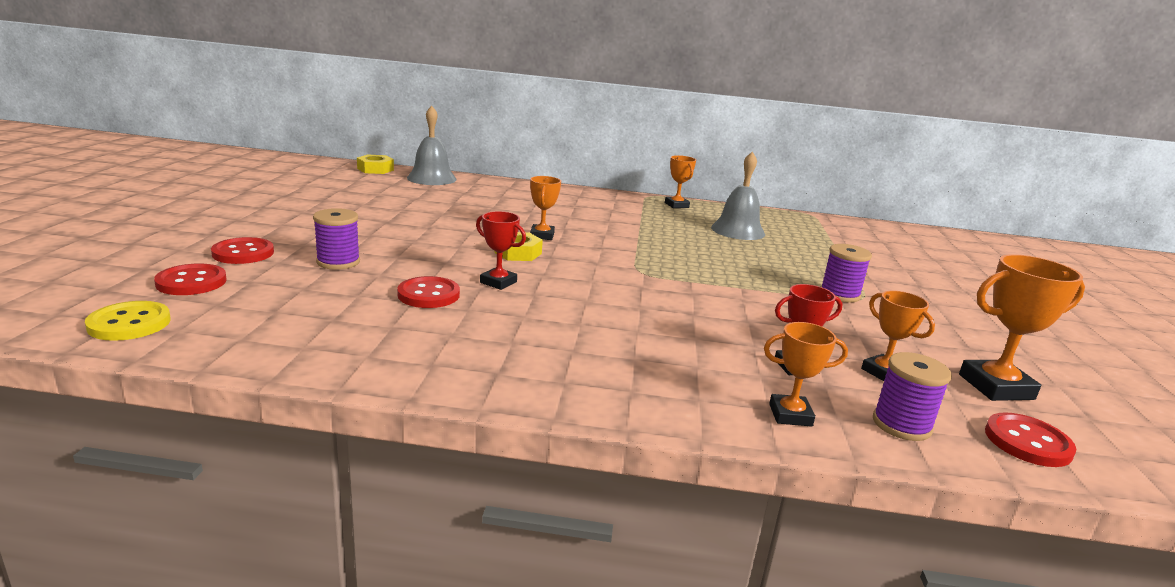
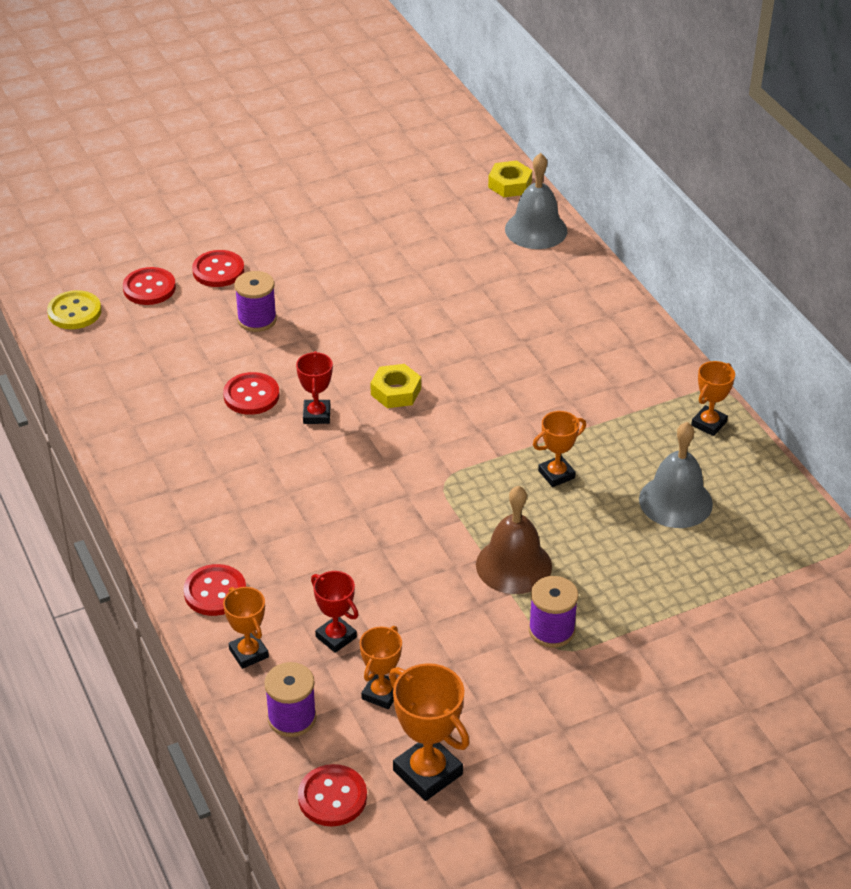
camera: 60 degrees right, 20 degrees up
orange trophy [530,176,561,240] -> orange trophy moved to [533,411,586,487]
none -> red button [183,564,246,616]
none -> brown bell [476,485,552,594]

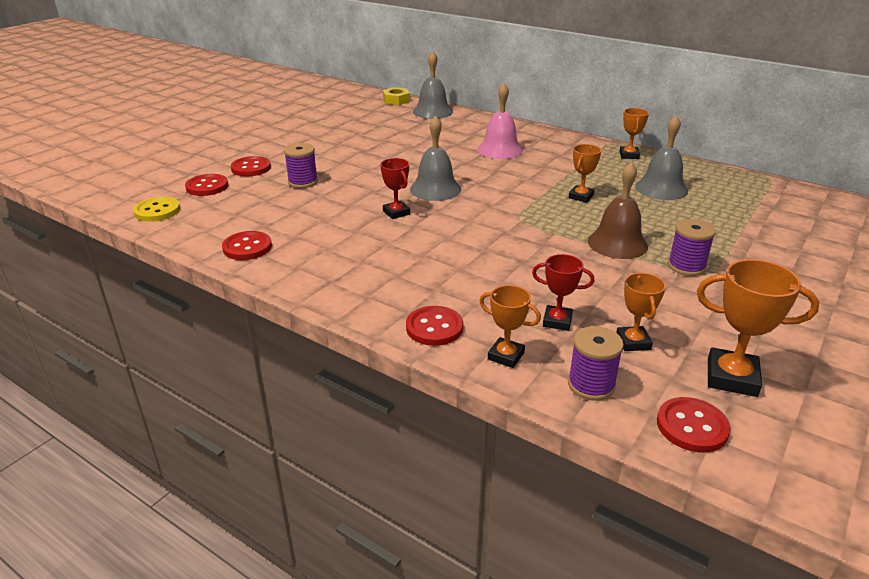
camera: 30 degrees left, 10 degrees down
red button [223,372,279,415] -> red button moved to [222,231,272,260]
yellow nut [370,364,421,408] -> grey bell [410,116,461,201]
none -> pink bell [478,83,523,159]

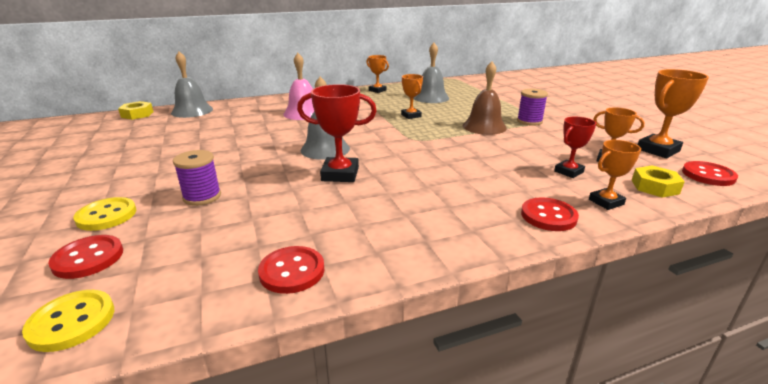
camera: 55 degrees left, 5 degrees down
red button [231,156,271,176] -> yellow button [73,197,136,231]
red trophy [380,158,410,219] -> red trophy [297,84,377,182], size x1.58
purple spool [568,326,624,401] -> yellow nut [632,165,685,198]

